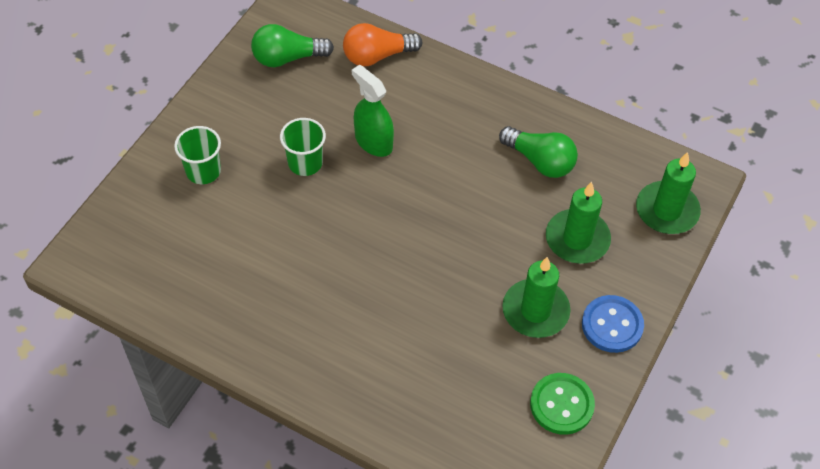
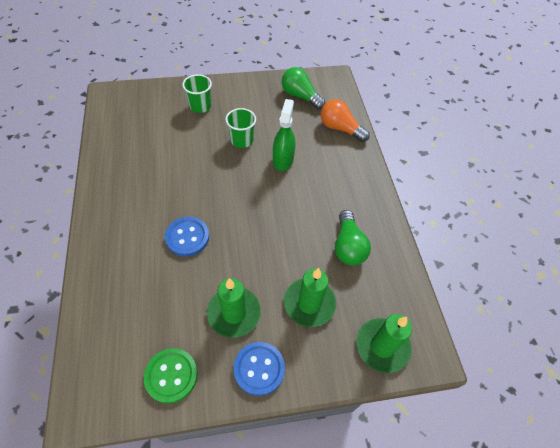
camera: 50 degrees right, 0 degrees up
none -> blue button [165,217,209,257]

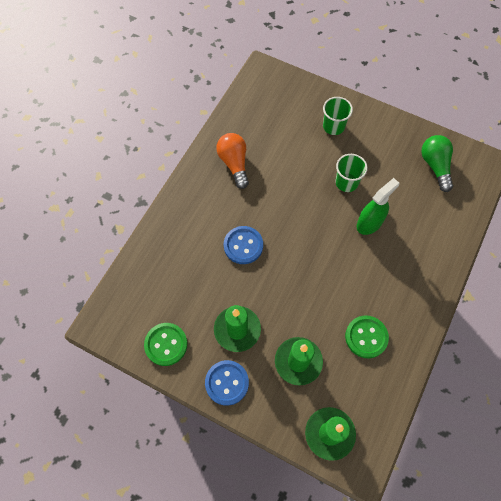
camera: 40 degrees right, 10 degrees up
orange light bulb [321,99,370,142] -> orange light bulb moved to [216,133,249,189]
green light bulb [335,210,371,265] -> green button [345,315,389,358]

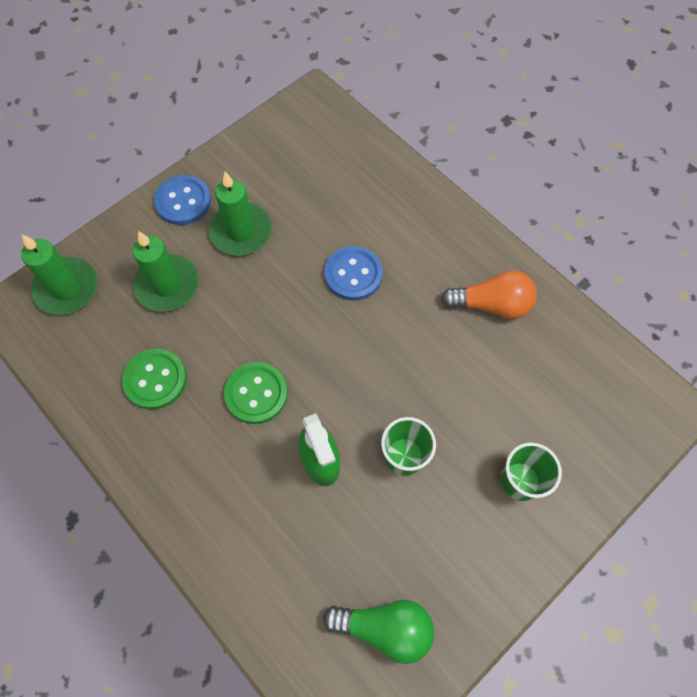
camera: 110 degrees right, 0 degrees up
green button [144,323,187,366] -> green button moved to [224,362,288,424]

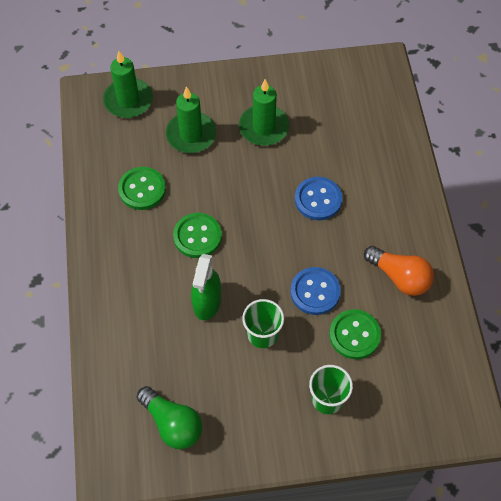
camera: 35 degrees right, 5 degrees down
blue button [154,175,211,225] -> blue button moved to [290,267,341,315]
none -> green button [329,309,381,359]

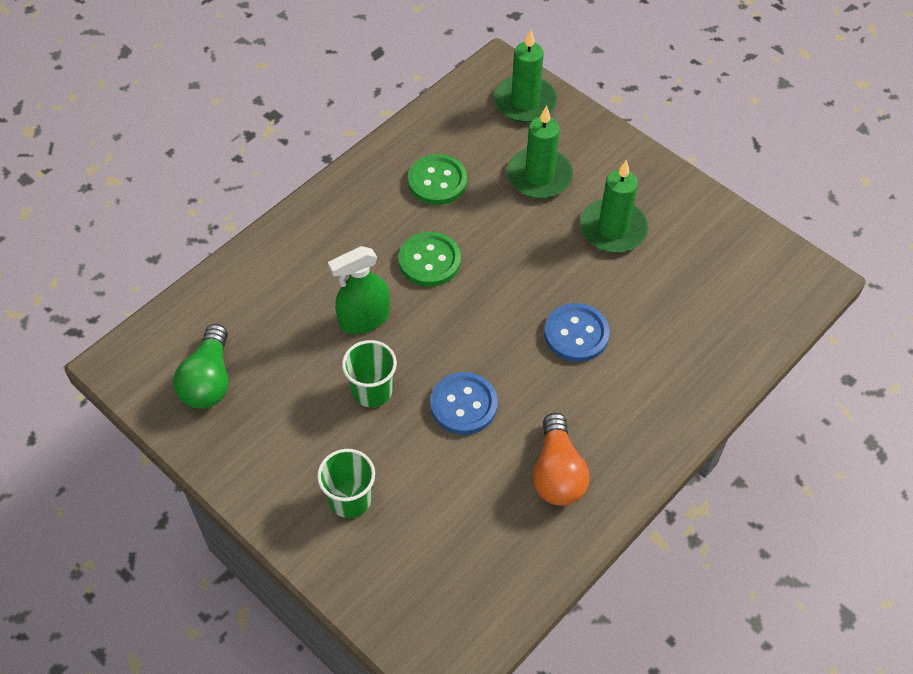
camera: 50 degrees right, 5 degrees down
green button [329,309,381,359] -> none

